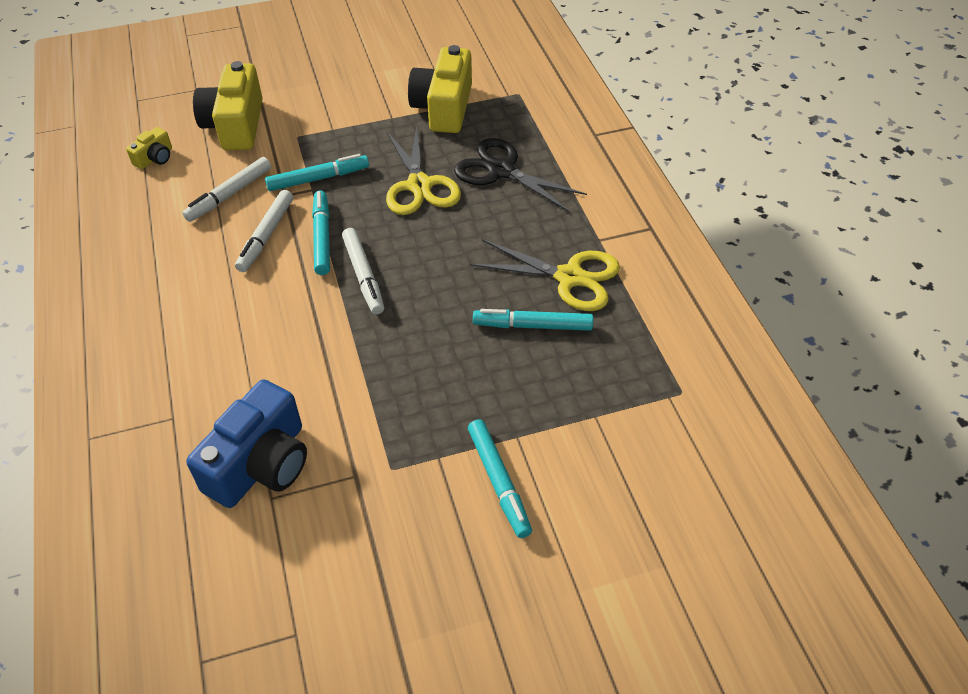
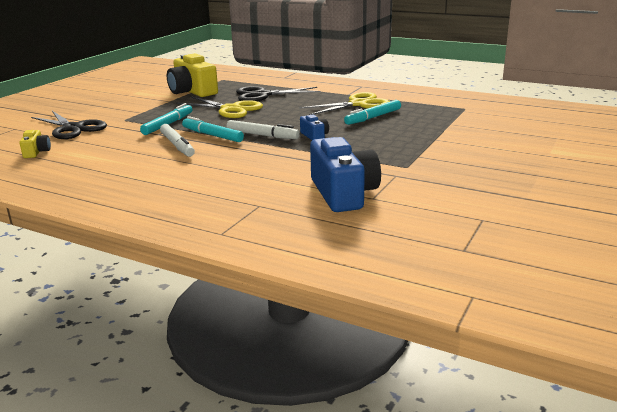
camera: 45 degrees left, 25 degrees down
white marker [182,157,271,222] -> none
yellow camera [193,61,263,150] -> black scissors [31,111,107,139]
turquoise marker [468,419,532,538] -> none
none -> blue camera [300,115,329,140]

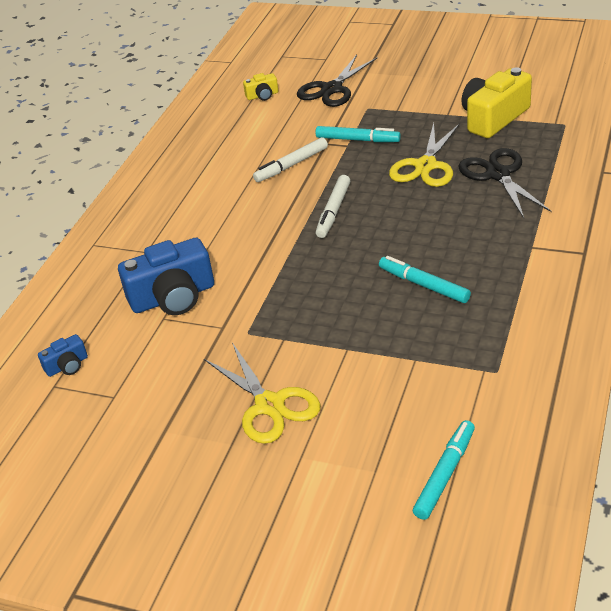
camera: 85 degrees right, 15 degrees up
turquoise marker [182,116,244,142] -> turquoise marker moved to [413,420,475,520]
yellow scissors [299,92,390,115] -> yellow scissors moved to [204,343,320,444]
blue camera [300,115,329,140] -> blue camera moved to [38,334,88,377]

